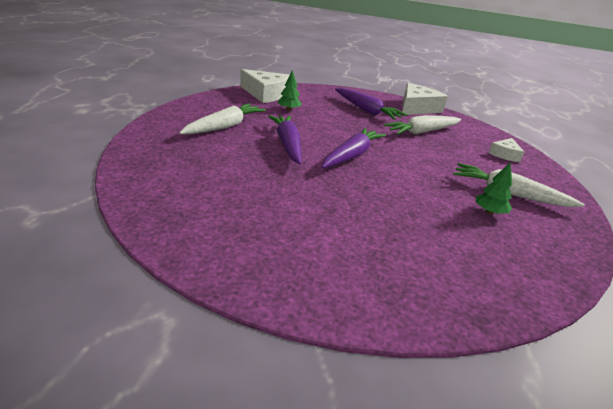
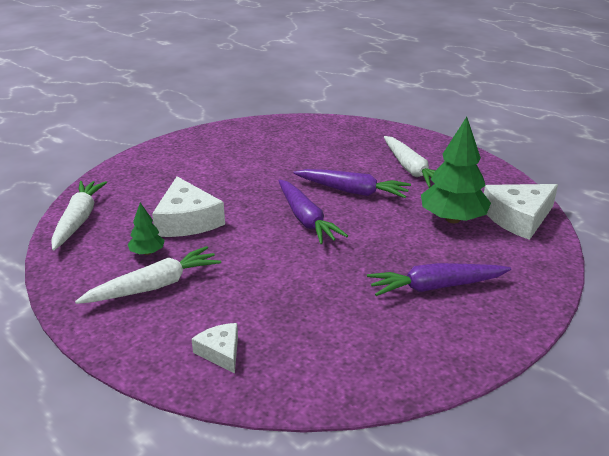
camera: 125 degrees right, 0 degrees up
green tree [278,70,302,111] -> green tree [421,117,491,223], size x2.03
white carrot [383,115,461,135] -> white carrot moved to [51,181,107,251]
white cheese [402,83,448,115] -> white cheese moved to [152,177,225,237]

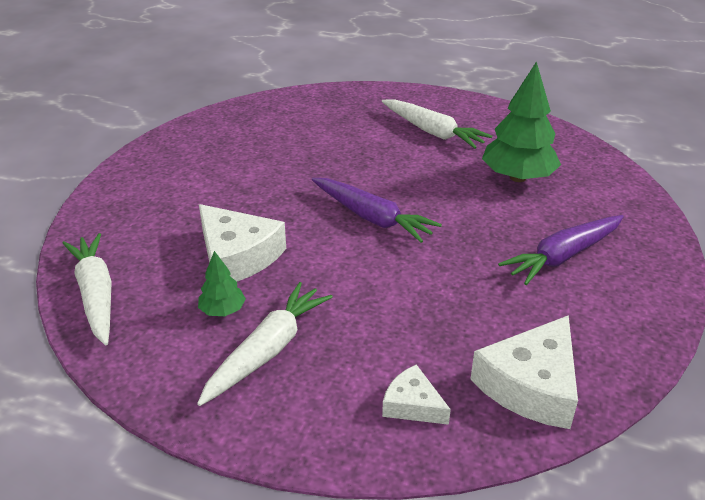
camera: 25 degrees left, 5 degrees up
purple carrot [293,169,411,198] -> none
white cheese [484,184,558,240] -> white cheese moved to [470,315,578,429]

